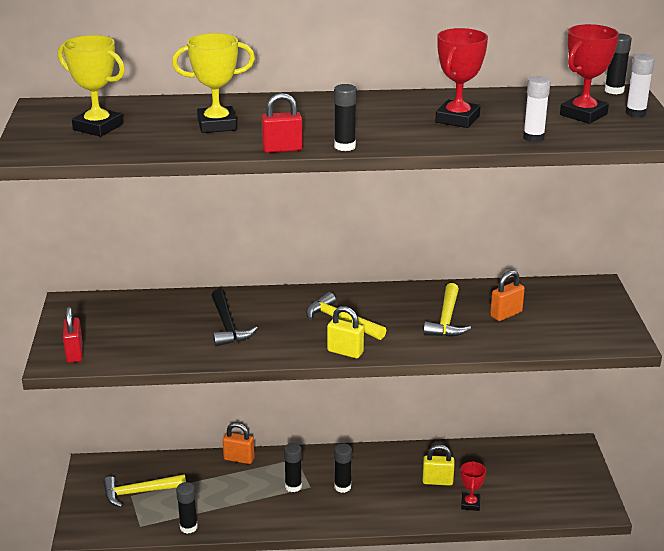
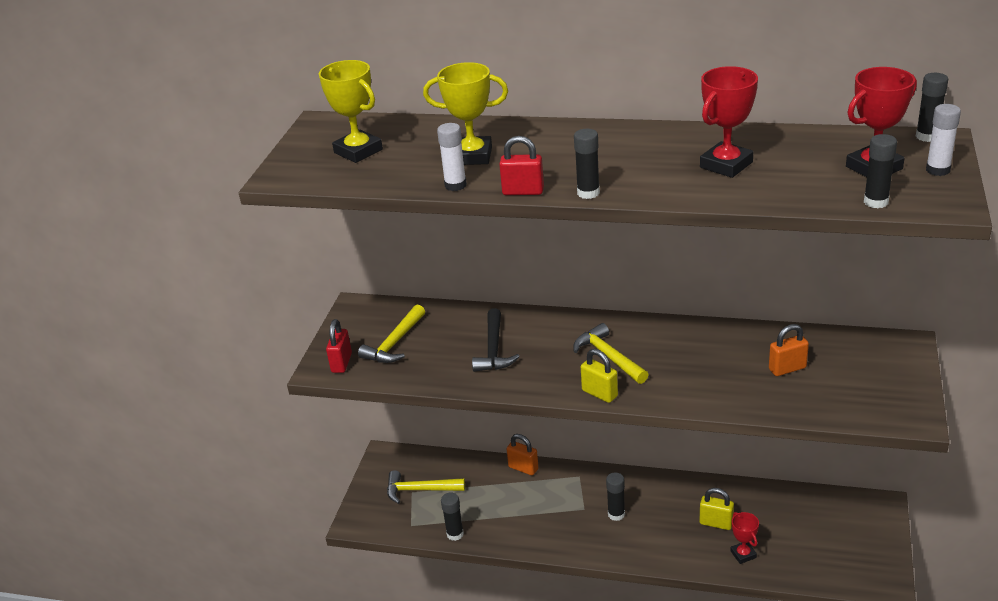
camera: 20 degrees right, 5 degrees up
black glue stick [284,443,302,492] -> black glue stick moved to [864,134,897,208]
yellow hammer [423,283,471,337] -> yellow hammer moved to [358,305,425,363]
red trophy [461,461,486,511] -> red trophy turned 45 degrees counterclockwise [730,512,759,564]
white glue stick [523,76,550,142] -> white glue stick moved to [437,123,467,191]

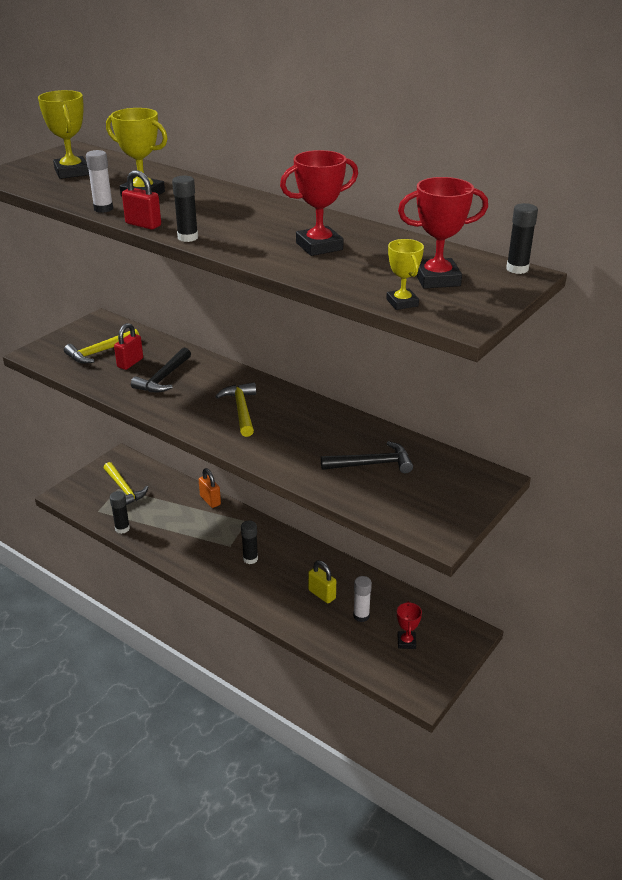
camera: 20 degrees right, 0 degrees up
red padlock [326,319,352,373] -> red padlock moved to [114,323,143,370]
yellow hammer [387,470,465,504] -> yellow hammer turned 150 degrees counterclockwise [104,462,148,505]
yellow padlock [581,349,618,403] -> none
red trophy [730,512,759,564] -> red trophy moved to [397,601,422,649]
orange padlock [769,324,809,376] -> black hammer [321,441,413,473]
black glue stick [864,134,897,208] -> yellow trophy [386,239,424,310]
white glue stick [926,104,961,176] -> white glue stick moved to [353,576,372,622]

